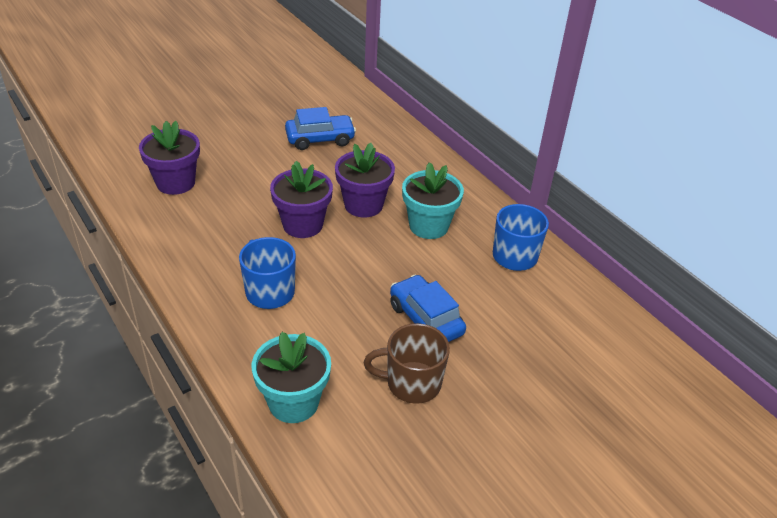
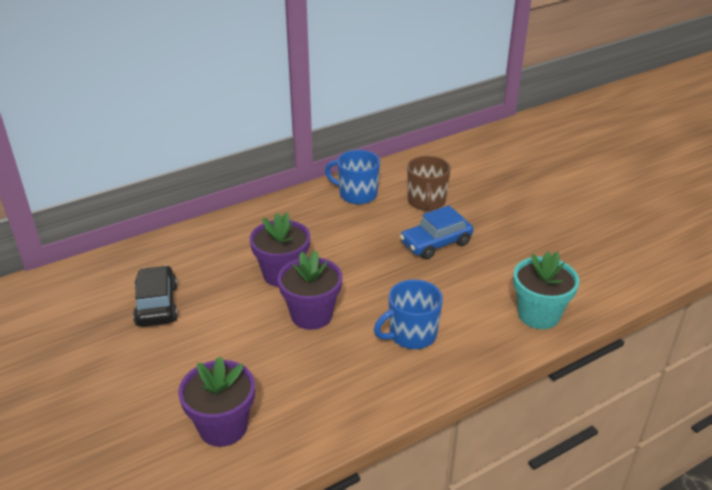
camera: 85 degrees left, 5 degrees down
blue car [285,107,356,150] -> black car [133,265,178,327]
brown mug [364,323,450,404] -> brown mug moved to [407,156,451,211]
turquoise flower pot [402,162,464,239] -> none

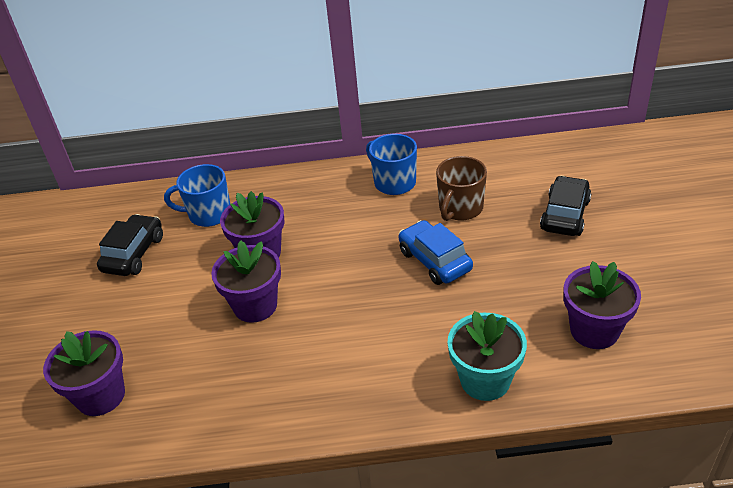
camera: 30 degrees right, 5 degrees up
blue mug [374,280,443,349] -> blue mug moved to [164,164,230,227]
blue car [400,205,473,259] -> blue car turned 60 degrees clockwise [399,220,473,285]
none -> black car [540,176,591,236]
none -> purple flower pot [563,261,641,349]

